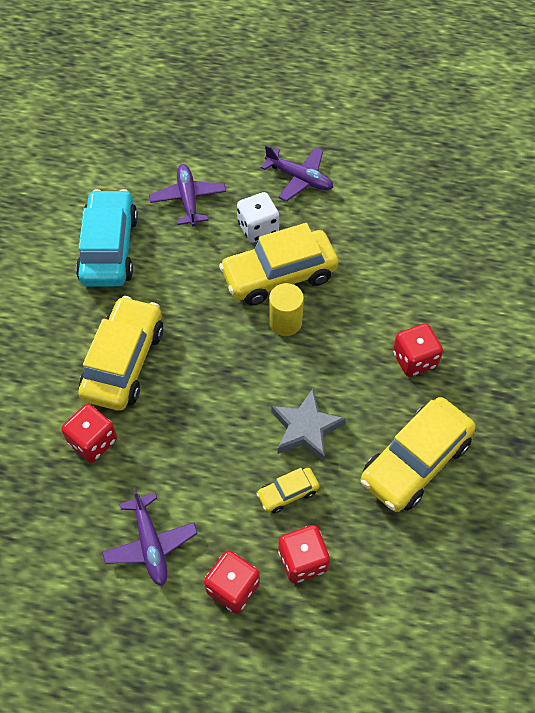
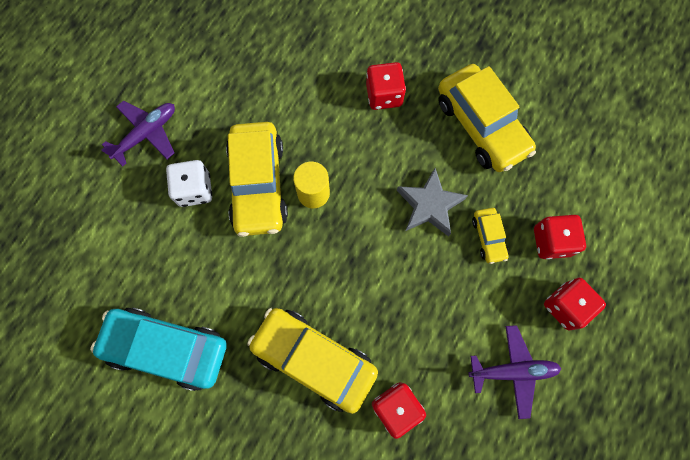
camera: 75 degrees left, 15 degrees up
purple plane [149,164,226,226] -> none

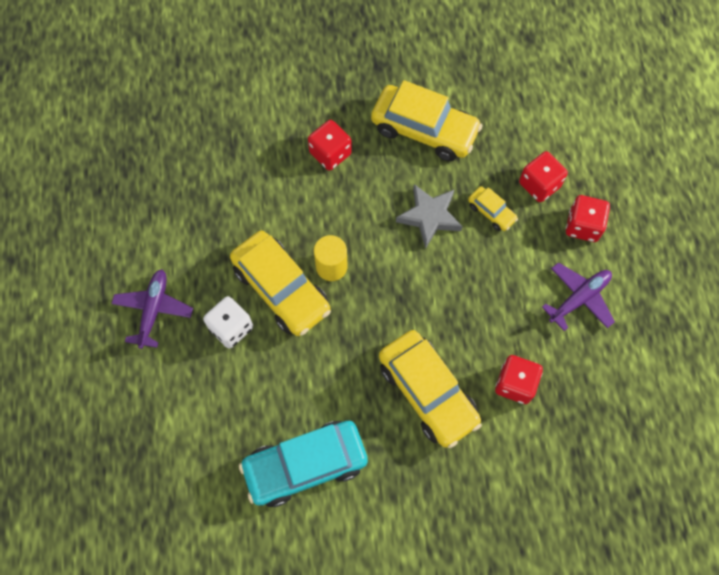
camera: 35 degrees left, 5 degrees down
yellow car [247,308,378,414] -> yellow car turned 120 degrees counterclockwise [379,330,482,448]

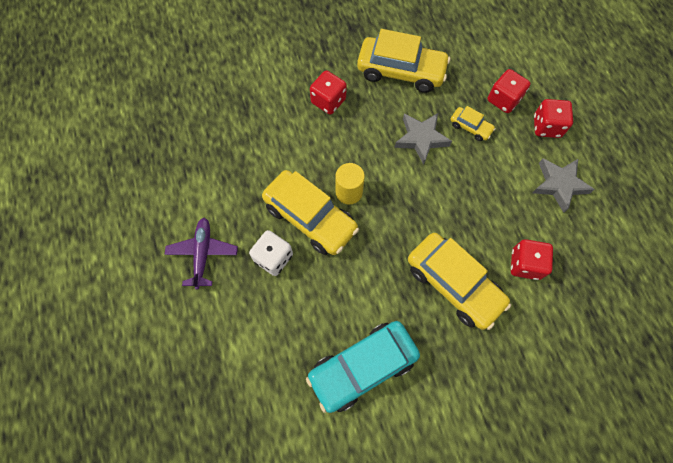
camera: 10 degrees left, 0 degrees up
purple plane [542,262,615,331] -> grey star [533,158,595,213]

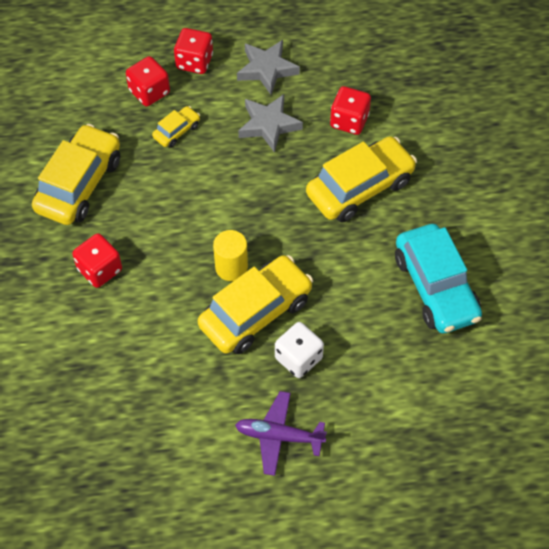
camera: 80 degrees left, 10 degrees down
grey star [394,113,452,165] -> grey star moved to [238,94,303,153]

